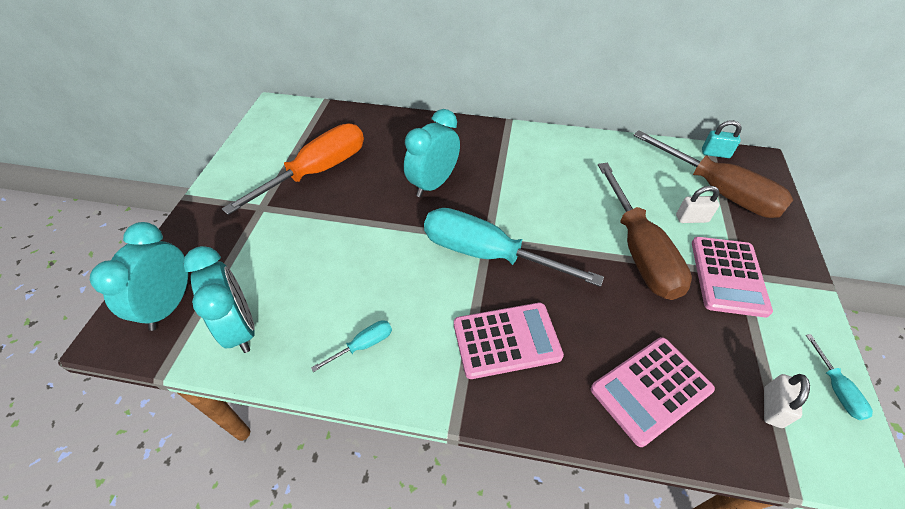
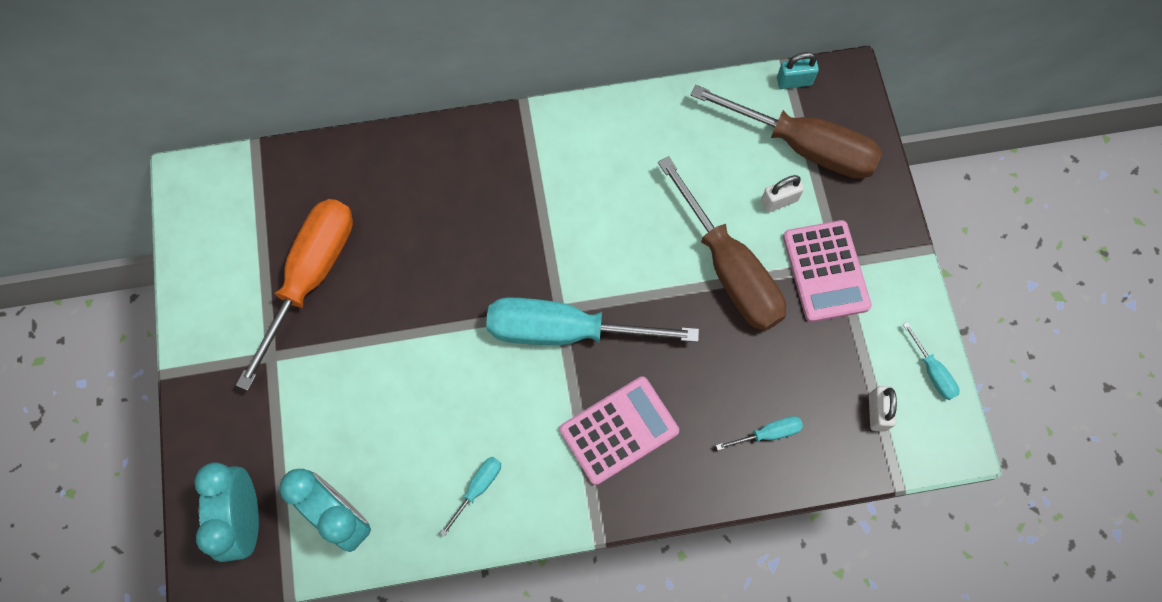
camera: 20 degrees left, 20 degrees up
turquoise clock [404,109,460,197] -> none
pink calculator [591,337,715,447] -> turquoise screwdriver [716,416,803,450]

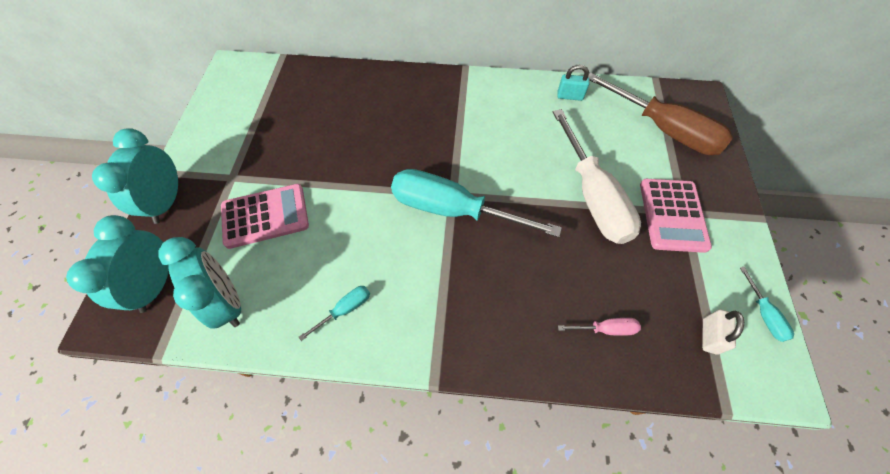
camera: 15 degrees right, 10 degrees down
orange screwdriver [236,199,353,391] -> none
pink calculator [560,376,679,485] -> pink calculator moved to [221,184,309,249]
brown screwdriver [658,156,786,331] -> white screwdriver [553,109,641,244]
turquoise screwdriver [716,416,803,450] -> pink screwdriver [558,318,641,336]
white padlock [761,175,804,212] -> none
turquoise padlock [777,52,819,89] -> turquoise padlock moved to [558,65,589,101]
none -> turquoise clock [92,128,178,224]

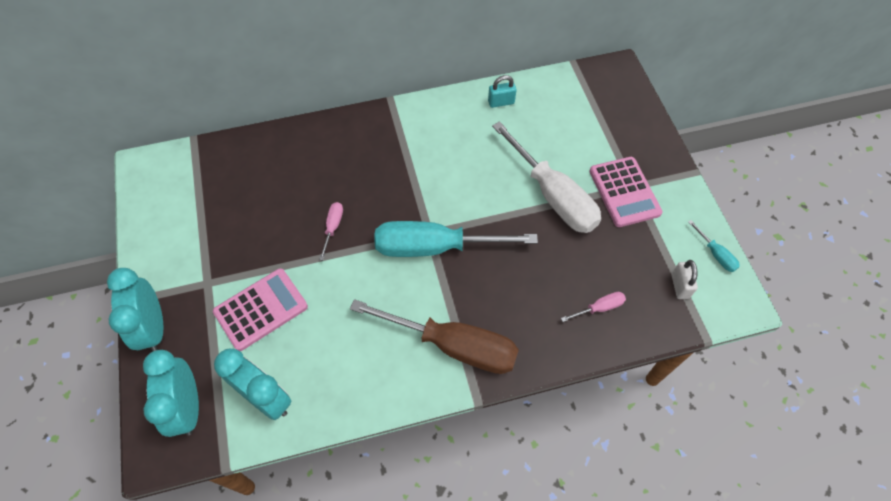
camera: 20 degrees left, 0 degrees up
turquoise screwdriver [299,286,370,341] -> none
brown screwdriver [588,72,733,155] -> brown screwdriver moved to [350,299,519,374]
none -> pink screwdriver [319,202,343,260]

